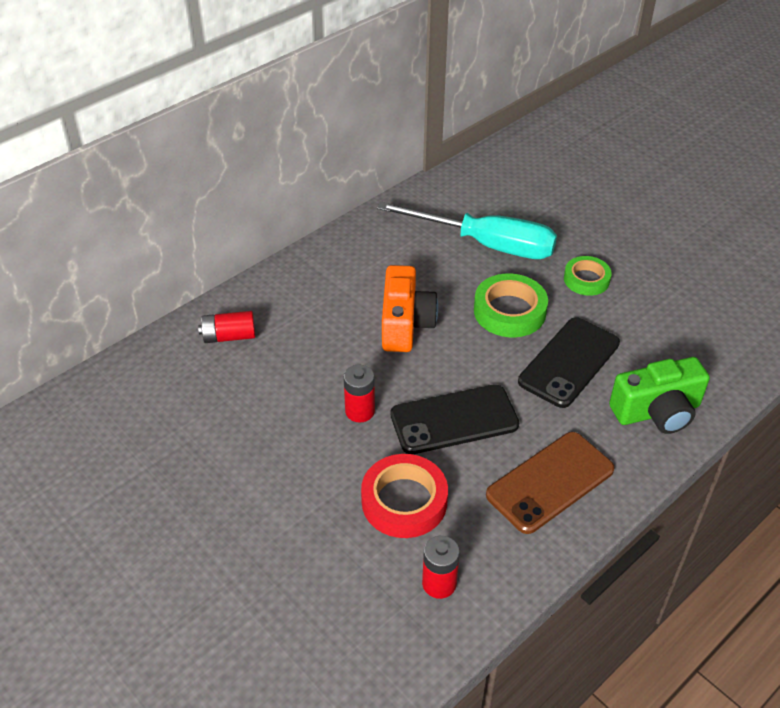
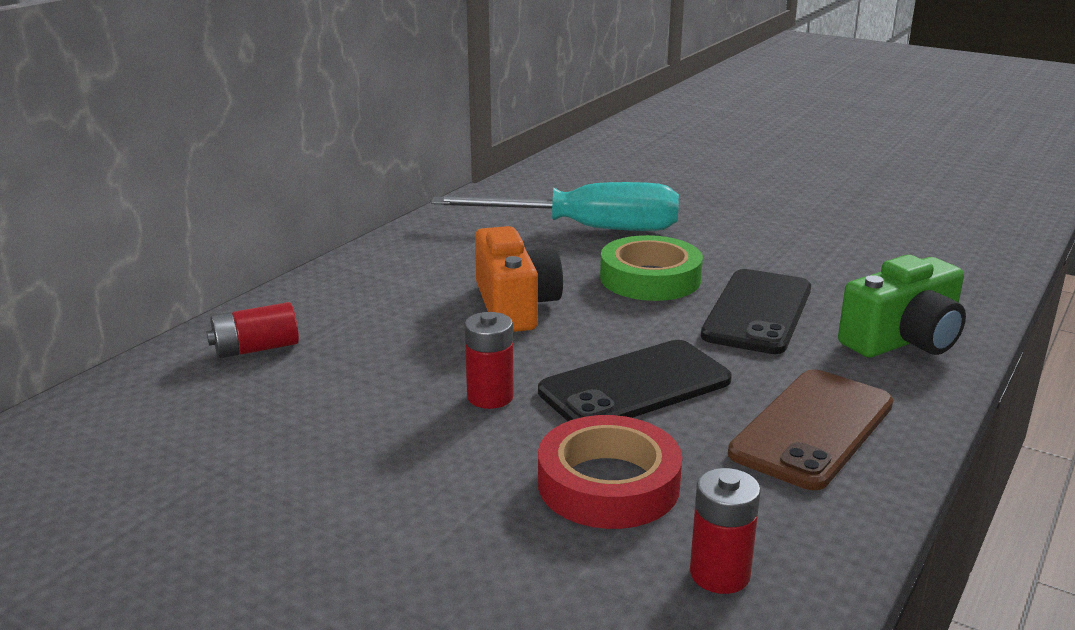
camera: 15 degrees left, 20 degrees down
green tape [564,256,612,296] -> none

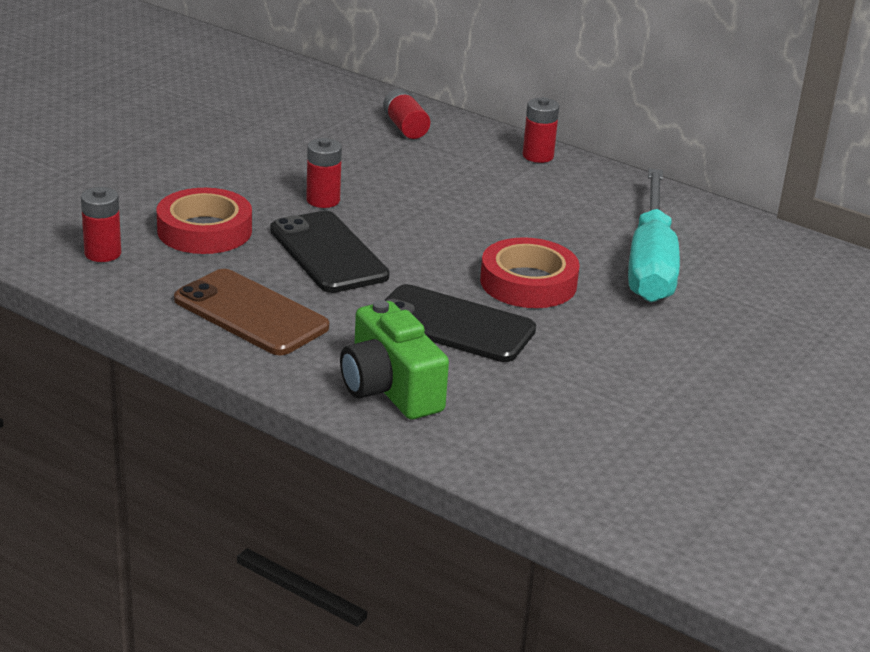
camera: 90 degrees right, 5 degrees up
orange camera [475,226,563,332] -> none
green tape [600,235,703,301] -> red tape [480,237,580,308]
none -> red battery [523,97,559,163]

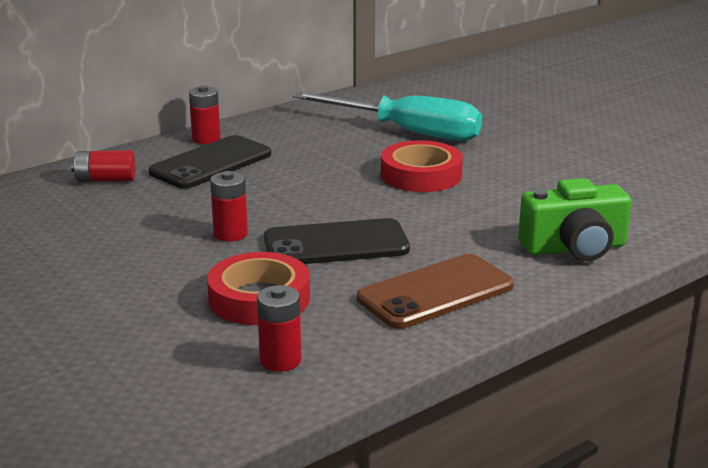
camera: 70 degrees left, 5 degrees down
black phone [384,284,536,362] -> black phone moved to [148,135,271,189]

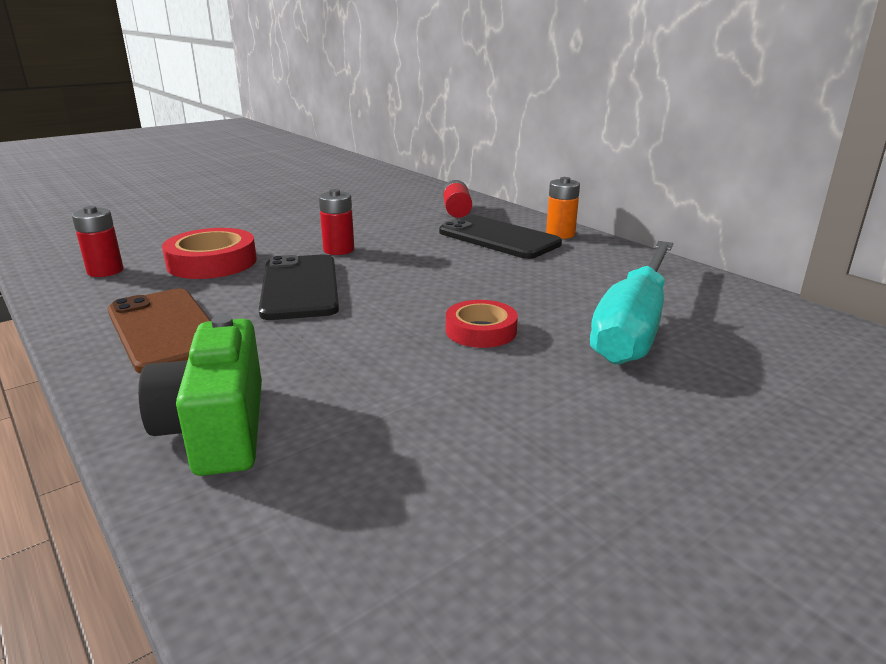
camera: 90 degrees right, 0 degrees up
red battery [189,85,221,144] -> orange battery [546,177,580,239]
red tape [381,140,463,192] -> red tape [446,300,518,348], size x0.65

